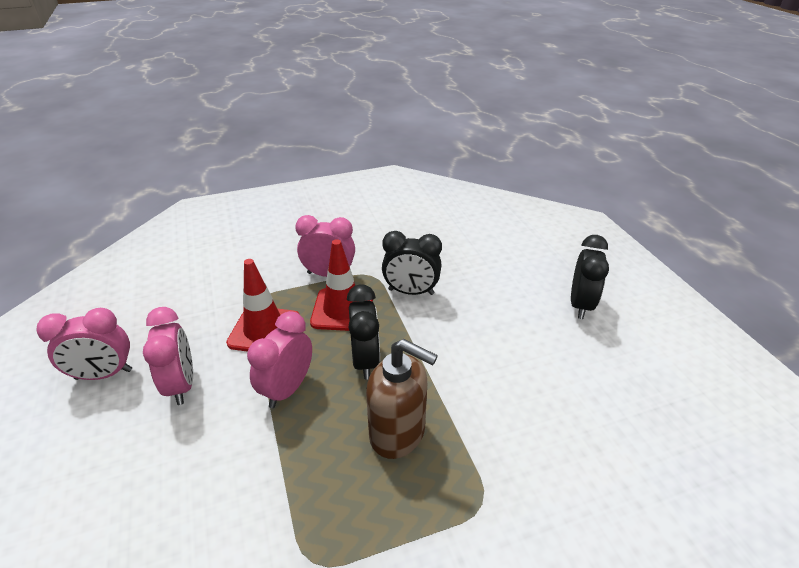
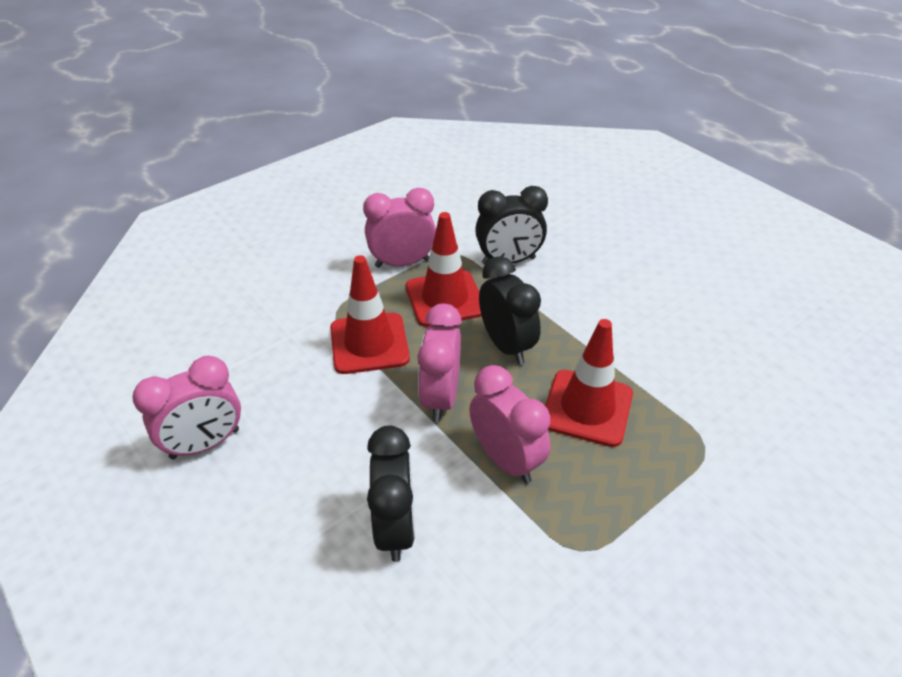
camera: 20 degrees left, 5 degrees up
pink clock [143,307,193,405] -> pink clock moved to [470,365,550,483]
brown soap dispenser [366,339,438,459] -> red traffic cone [545,319,633,447]
black clock [571,235,609,319] -> black clock moved to [367,426,415,562]

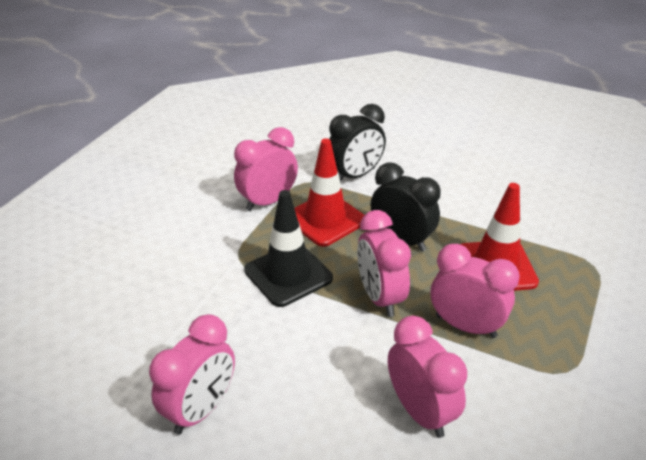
camera: 25 degrees left, 5 degrees down
red traffic cone [330,255,410,374] -> black traffic cone [244,190,333,307]
black clock [367,426,415,562] -> pink clock [388,316,467,438]

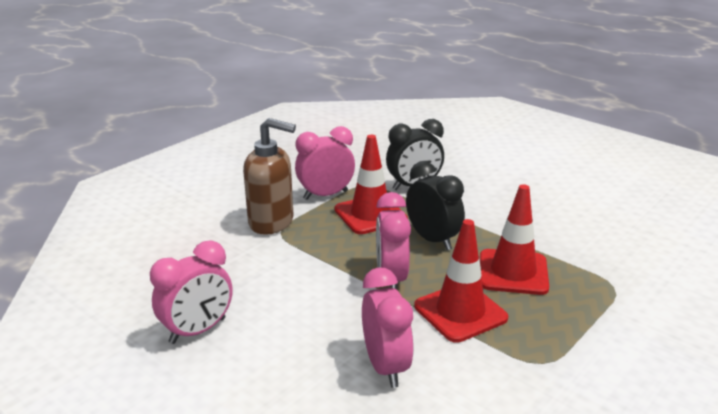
camera: 15 degrees right, 10 degrees down
black traffic cone [244,190,333,307] -> none
pink clock [431,244,520,338] -> red traffic cone [414,219,508,343]
none -> brown soap dispenser [243,118,296,235]

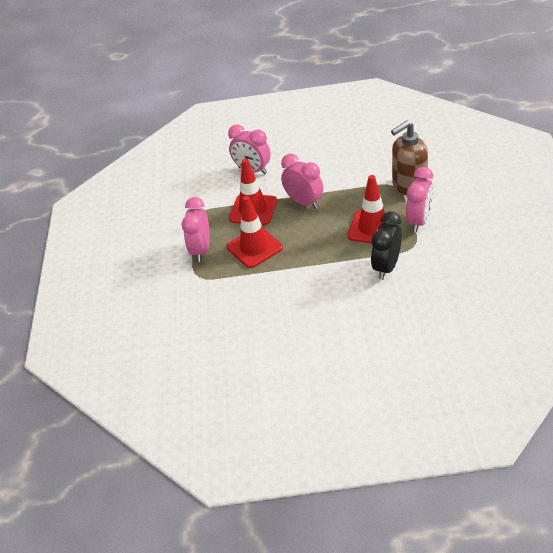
camera: 140 degrees right, 15 degrees up
pink clock [150,240,233,344] -> pink clock moved to [182,197,210,262]
black clock [406,161,465,250] -> none

